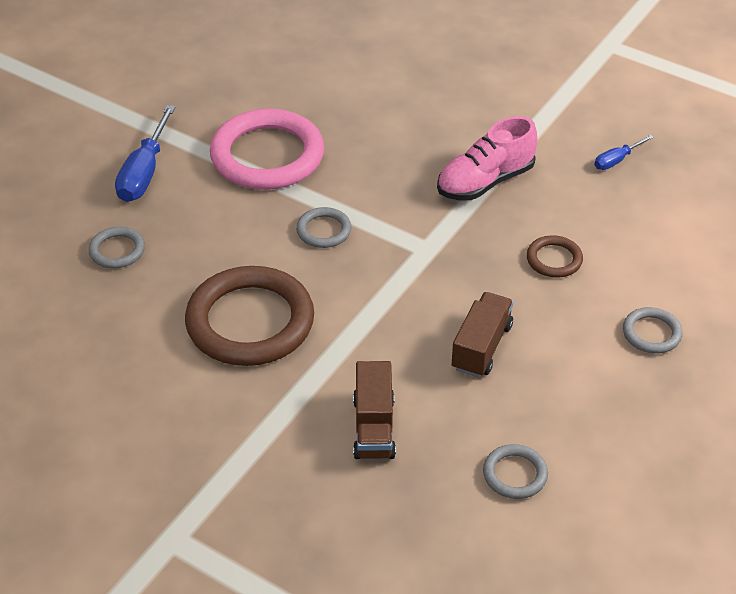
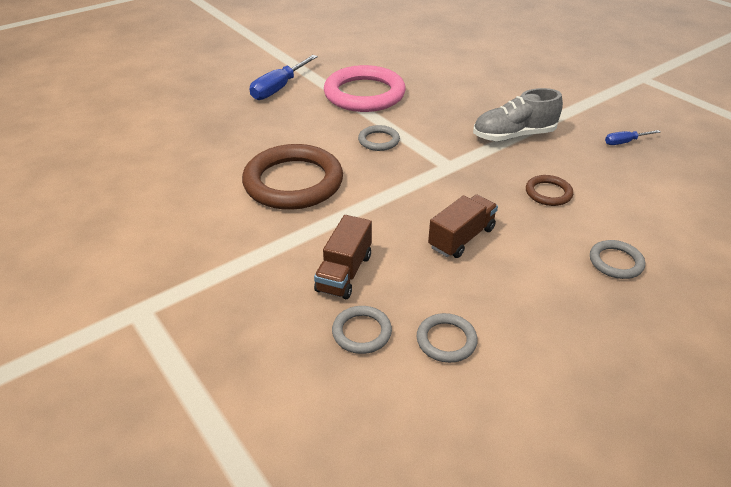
camera: 20 degrees right, 5 degrees down
grey ring [89,227,145,268] -> grey ring moved to [332,306,392,354]
pink shoe [437,116,537,200] -> grey shoe [473,88,563,141]

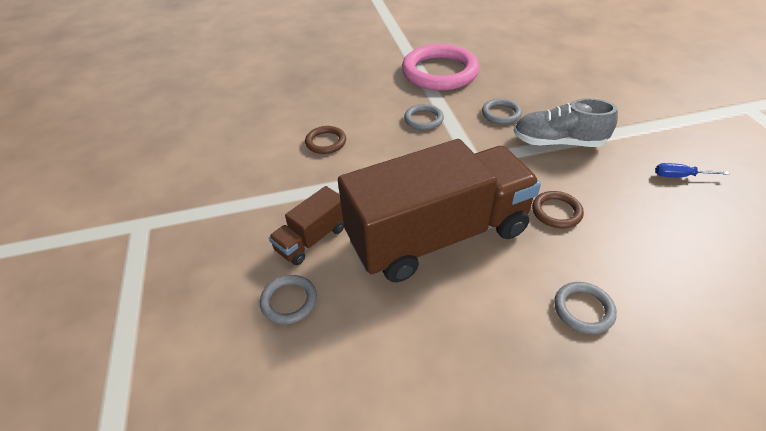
camera: 25 degrees right, 5 degrees up
brown ring [242,144,343,210] -> brown ring [305,126,346,154], size x0.46
blue screwdriver [250,55,318,100] -> none
grey ring [417,313,478,363] -> grey ring moved to [482,99,522,124]
brown truck [428,195,498,258] -> brown truck [338,139,541,282], size x2.28

